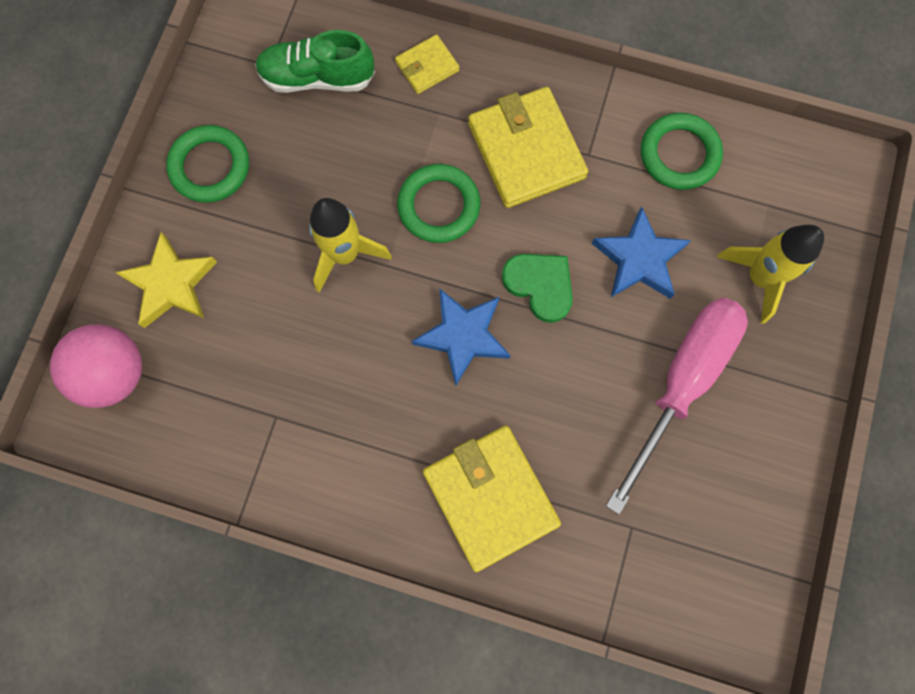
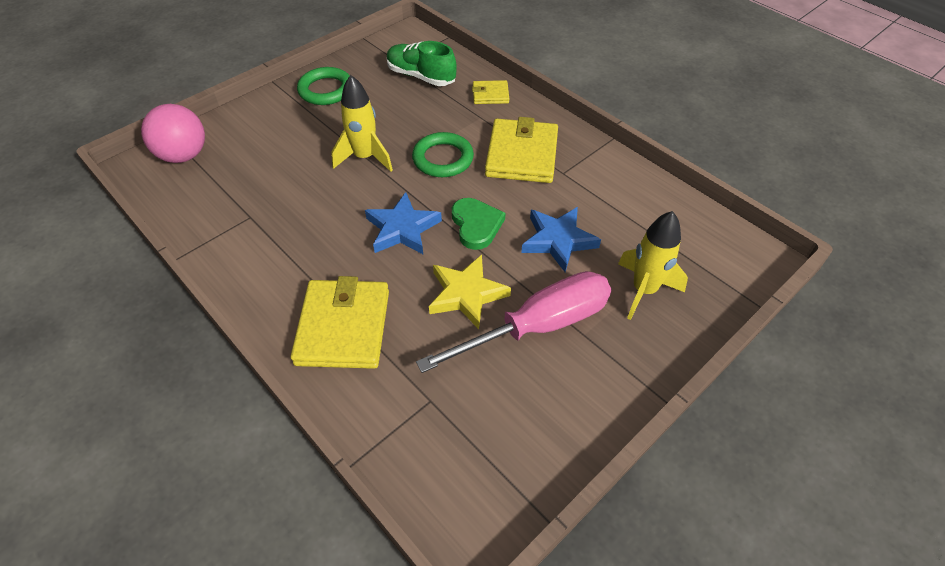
camera: 30 degrees right, 25 degrees down
yellow star [115,232,217,328] -> yellow star moved to [429,255,511,329]
green ring [641,113,723,190] -> none

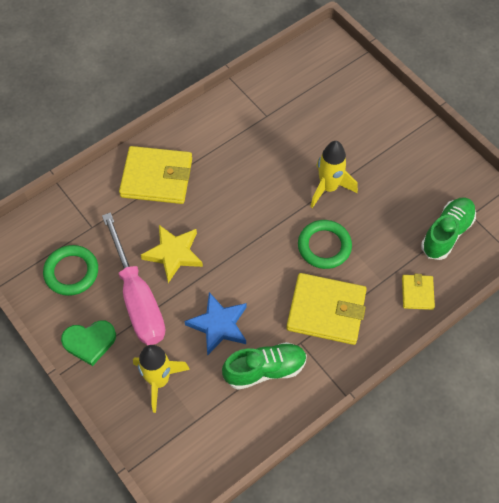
camera: 95 degrees right, 10 degrees up
pink ball [141,104,205,163] -> none
green ring [297,67,350,105] -> green ring moved to [43,245,98,296]
blue star [365,192,442,254] -> none
green heart [452,198,505,250] -> green heart moved to [61,320,116,366]
none -> green shoe [222,342,307,390]

